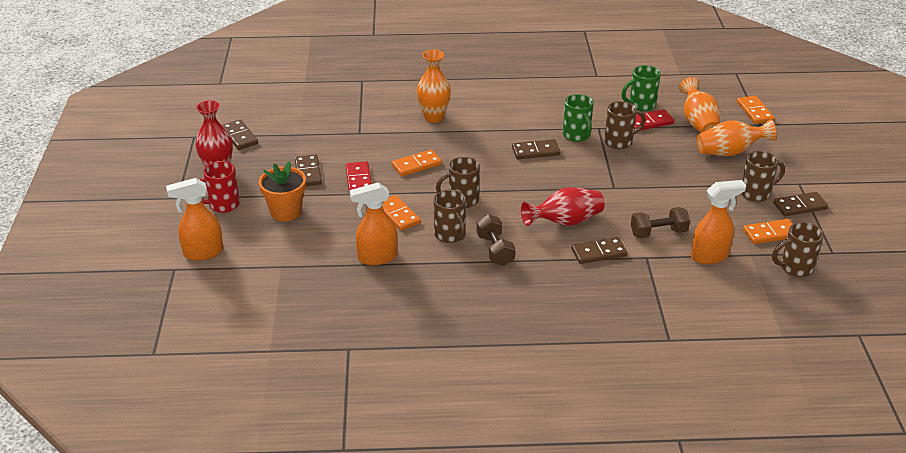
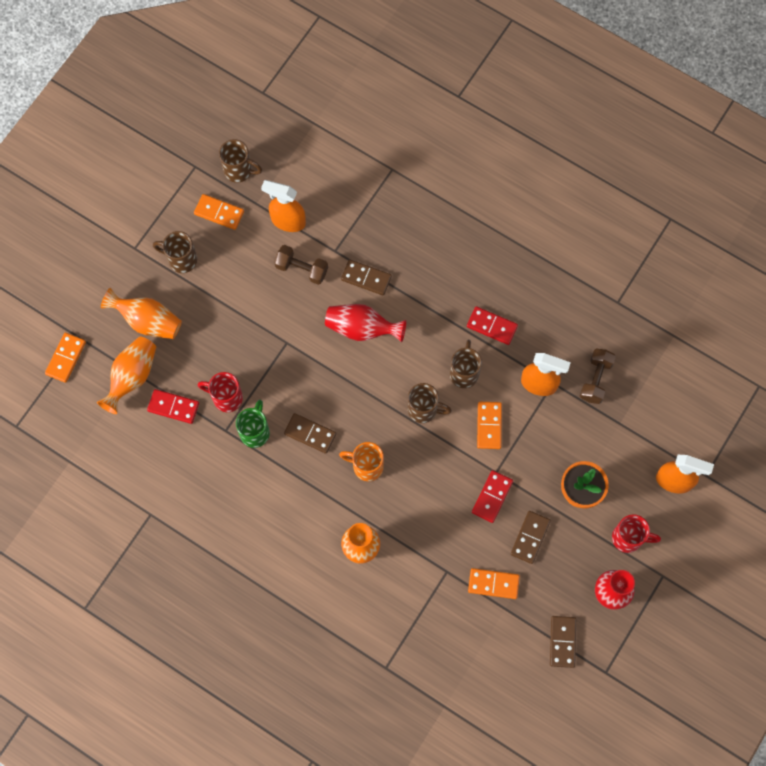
camera: 145 degrees left, 35 degrees up
orange domino [392,150,442,176] -> orange domino moved to [468,568,520,599]
brown dumbbell [477,214,515,266] -> brown dumbbell moved to [580,349,616,404]
brown mug [604,101,646,149] -> red mug [198,372,243,412]
green mug [622,65,661,111] -> none
brown domino [773,192,828,216] -> none
none -> orange mug [339,442,384,481]
none -> red domino [467,306,518,345]

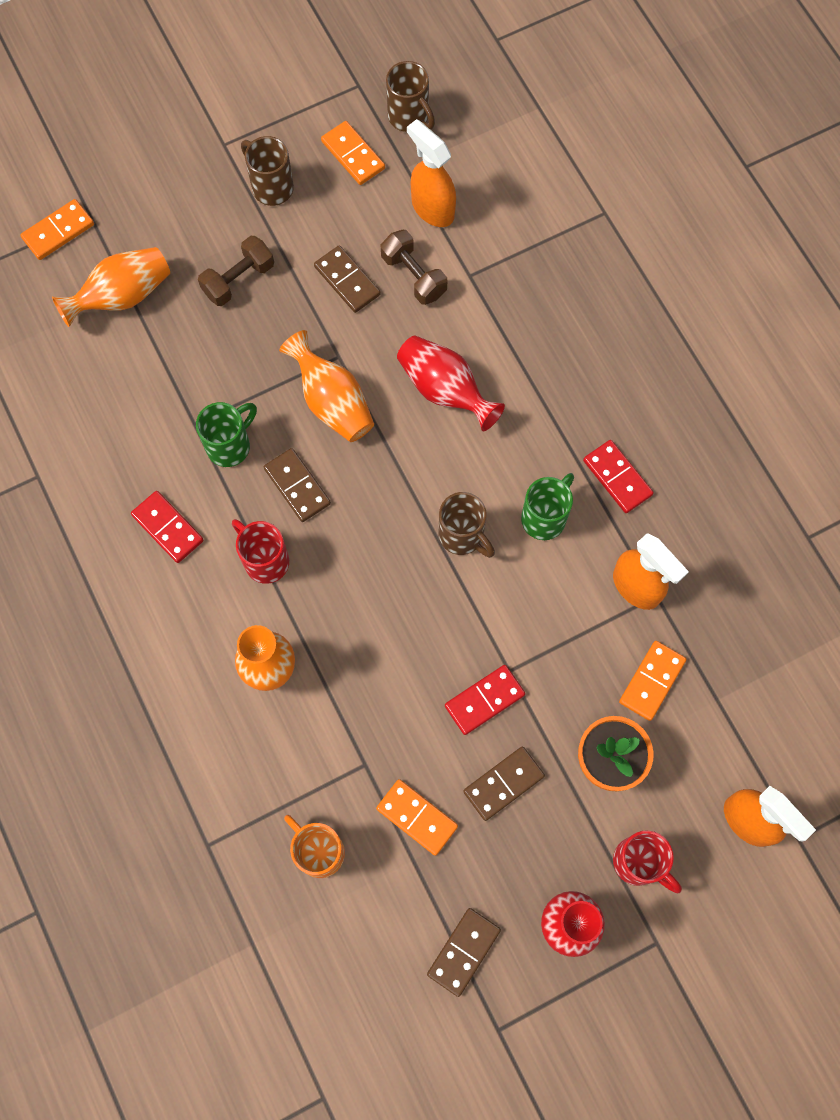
camera: 30 degrees right, 0 degrees up
orange vase [101,288,182,339] -> orange vase moved to [279,330,374,442]
red domino [147,389,199,424] -> red domino moved to [131,491,204,563]
red mug [198,372,243,412] -> red mug moved to [232,519,289,584]
orange mug [339,442,384,481] -> orange mug moved to [284,815,345,878]
brown domino [341,259,392,296] -> brown domino moved to [314,245,381,313]
brown mug [450,340,482,388] -> green mug [521,473,574,540]
orange domino [477,402,502,449] -> orange domino moved to [619,641,687,721]
brown dumbbell [580,349,616,404] -> brown dumbbell moved to [198,236,274,306]

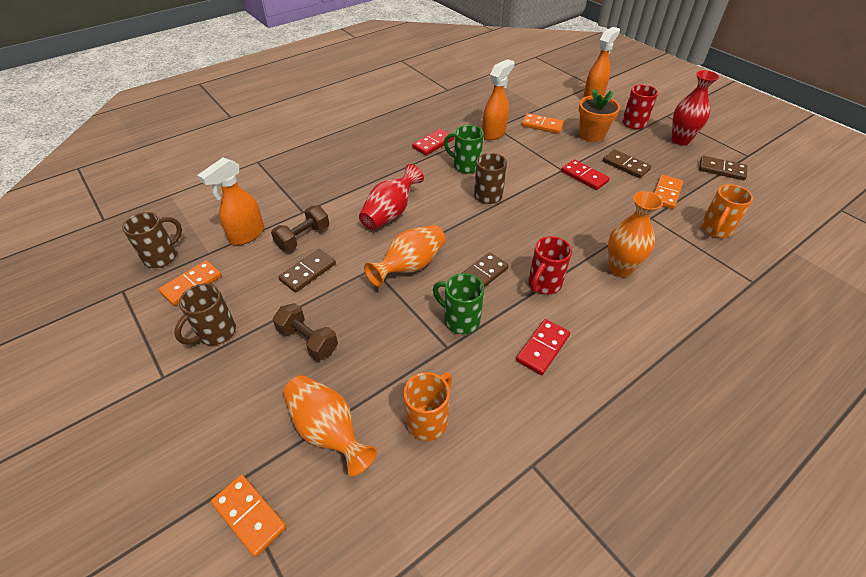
camera: 100 degrees left, 25 degrees down
none -> orange mug [403,372,452,441]

